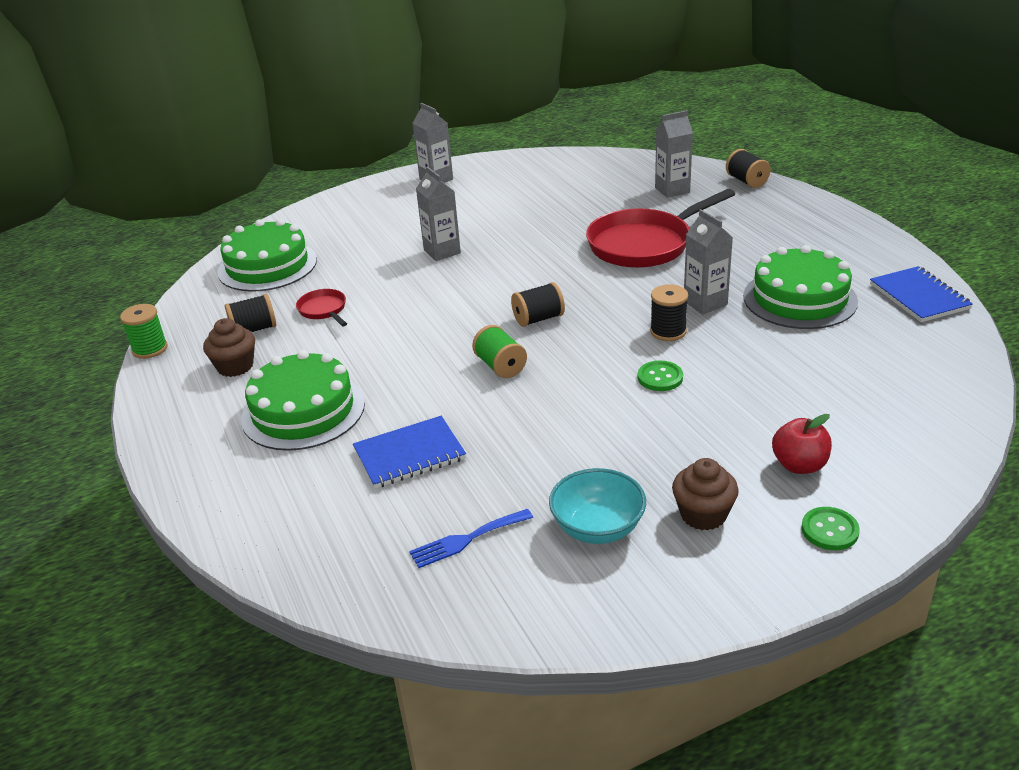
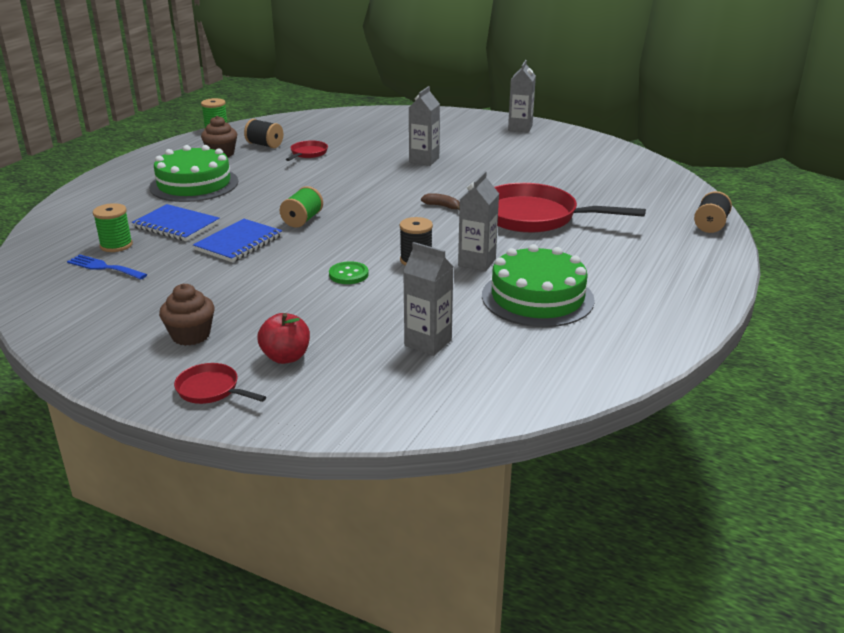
camera: 50 degrees right, 5 degrees down
green cake [217,219,317,292] -> none
black spool [511,282,565,327] -> none
turquoise bowl [549,468,646,544] -> none
grey carton [655,110,693,198] -> grey carton moved to [403,242,453,356]
green button [801,507,860,550] -> red pan [174,363,266,404]
blue notebook [870,266,973,322] -> blue notebook moved to [193,219,282,262]
none -> green spool [93,203,133,252]
none -> brown banana [421,193,460,210]

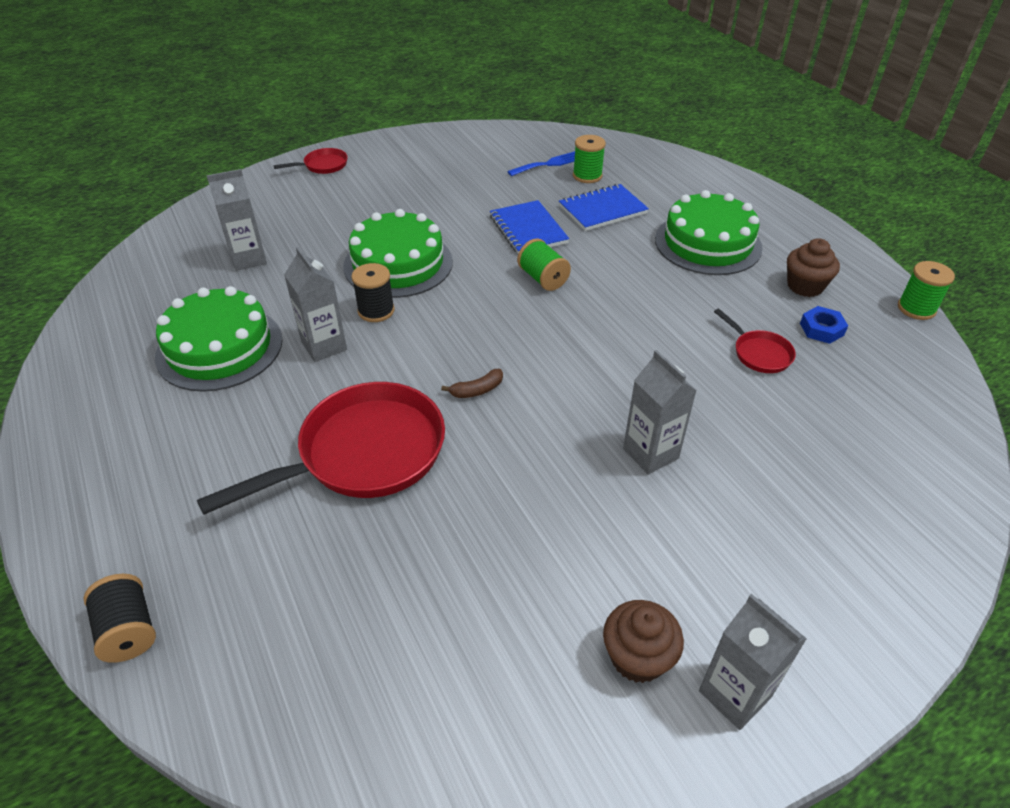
camera: 125 degrees right, 15 degrees up
brown cupcake [159,284,214,346] -> brown cupcake moved to [603,600,684,683]
black spool [244,119,283,148] -> blue nut [800,306,848,344]
red apple [257,313,310,364] -> none
green button [329,261,369,284] -> green cake [343,209,453,298]

